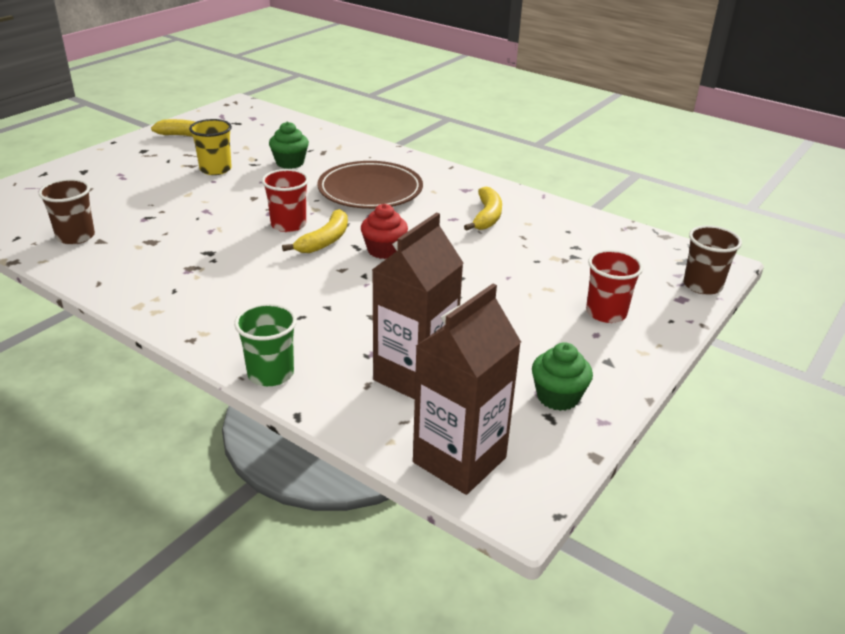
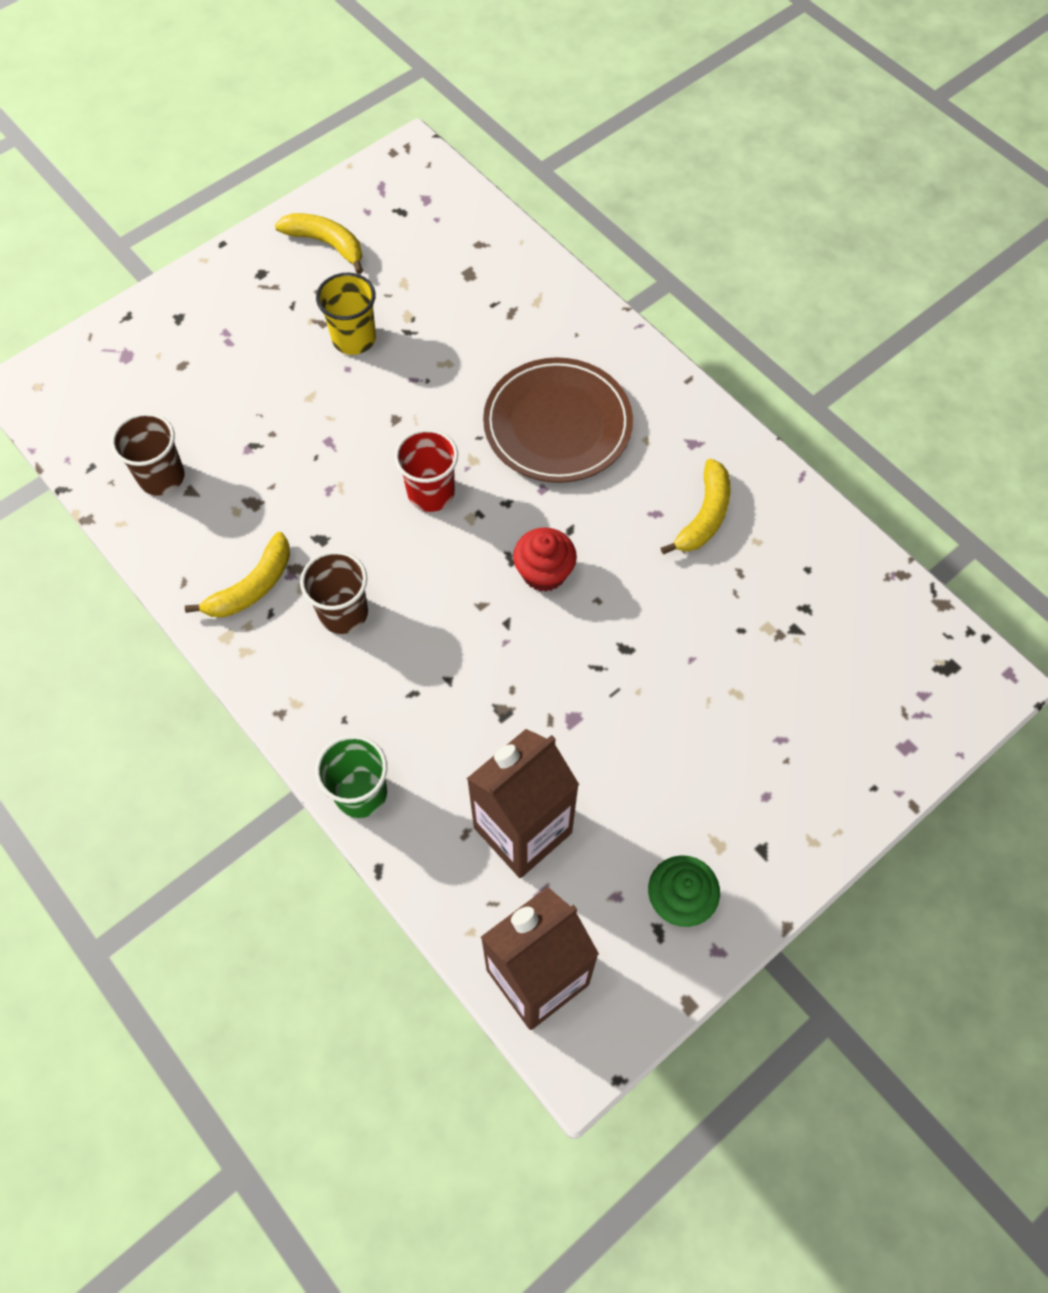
camera: 15 degrees right, 30 degrees up
green cupcake [269,122,309,169] -> none
yellow banana [282,209,348,253] -> yellow banana moved to [185,532,290,617]
red cup [586,250,643,323] -> none
brown cup [684,225,742,295] -> brown cup moved to [300,551,368,634]

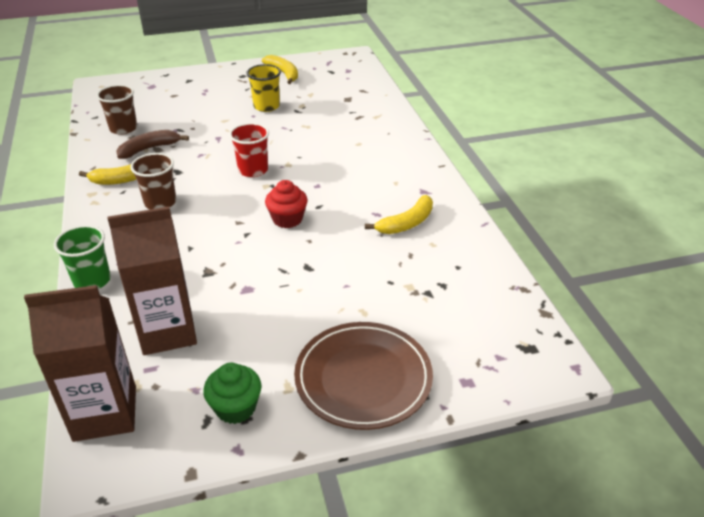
camera: 25 degrees right, 25 degrees down
brown plate [483,357,633,483] -> brown plate moved to [294,322,433,430]
none -> brown banana [117,130,189,159]

